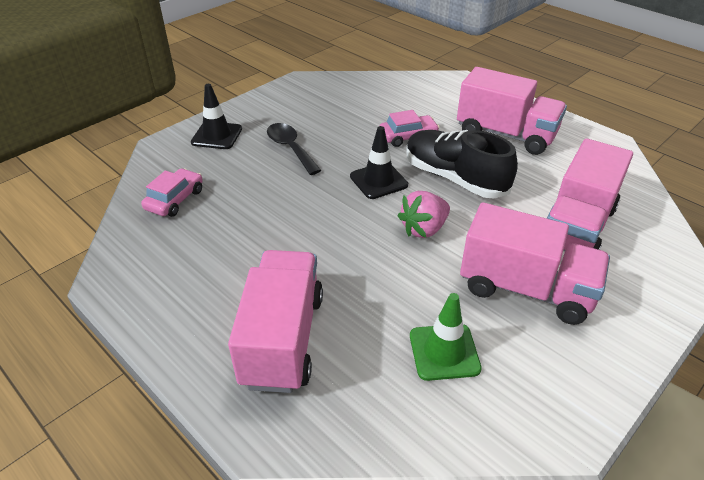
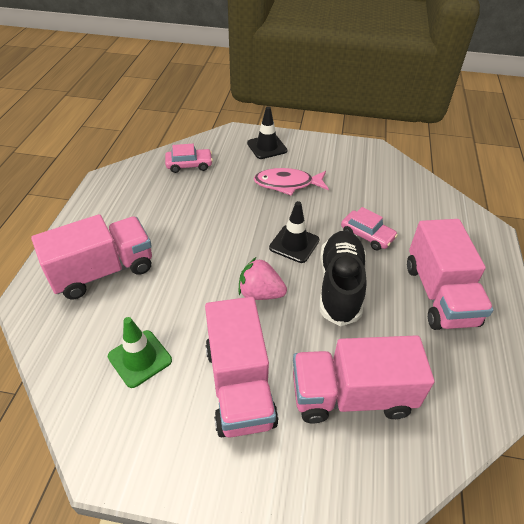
camera: 55 degrees right, 5 degrees up
black spoon [267,123,322,175] -> pink fish [254,168,329,196]

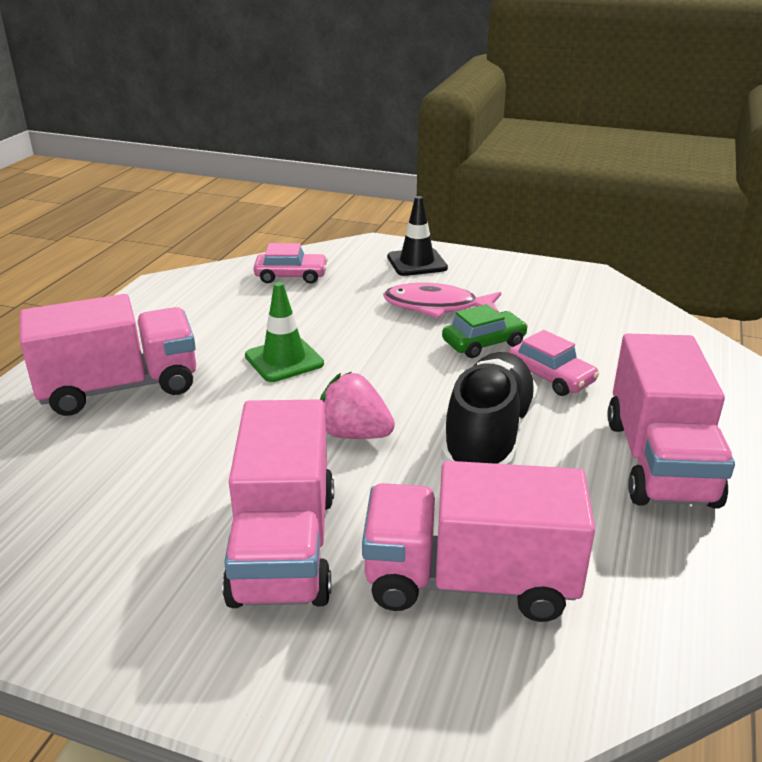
camera: 10 degrees right, 15 degrees down
green traffic cone [108,317,172,388] -> green traffic cone moved to [245,282,324,382]
black traffic cone [269,201,320,263] -> none
none -> green car [442,304,528,358]

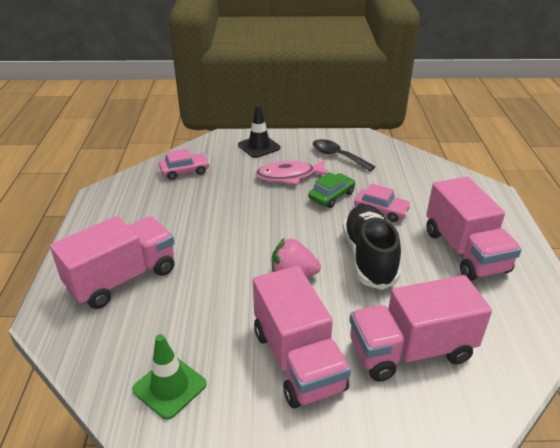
camera: 20 degrees left, 5 degrees up
green traffic cone [245,282,324,382] -> green traffic cone moved to [132,334,206,420]
none -> black spoon [313,139,375,171]

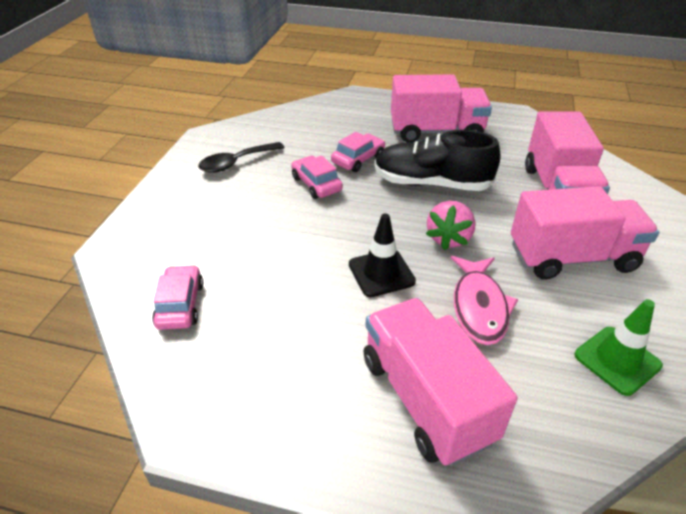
camera: 75 degrees left, 5 degrees up
black traffic cone [238,105,281,158] -> black traffic cone moved to [349,214,416,297]
pink fish [255,160,329,185] -> pink fish moved to [451,256,518,345]
green car [308,172,355,208] -> pink car [291,156,343,199]

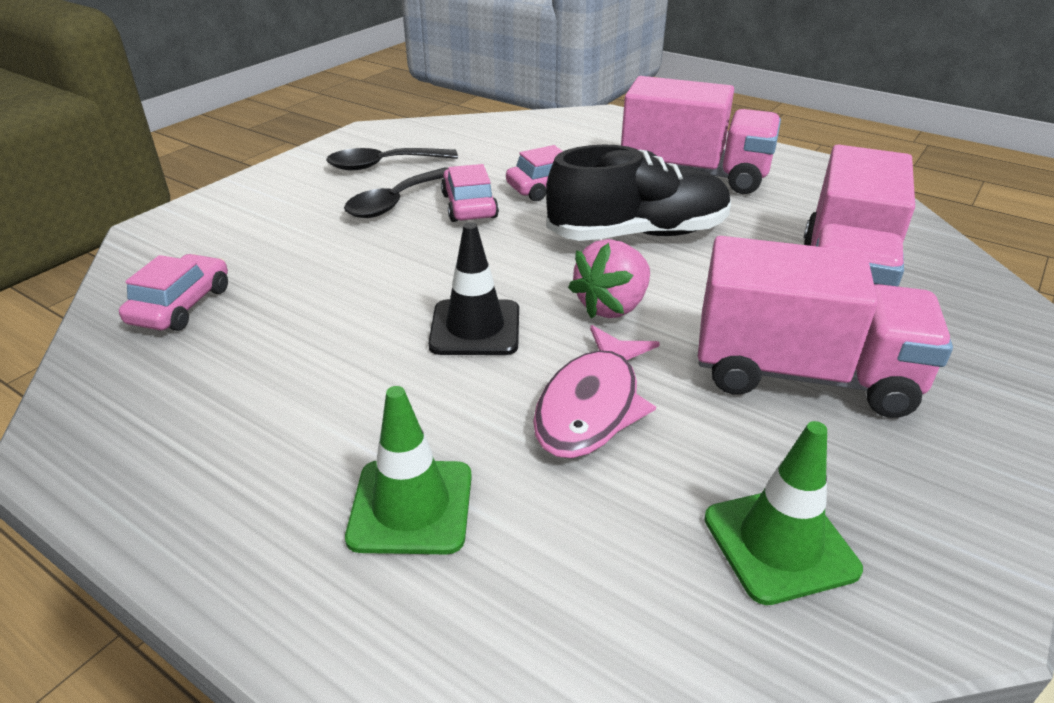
camera: 20 degrees right, 5 degrees down
pink truck [364,298,517,466] -> green traffic cone [345,386,472,554]
black shoe [375,130,501,191] -> black shoe turned 135 degrees clockwise [546,145,731,241]
none -> black spoon [344,167,448,218]

